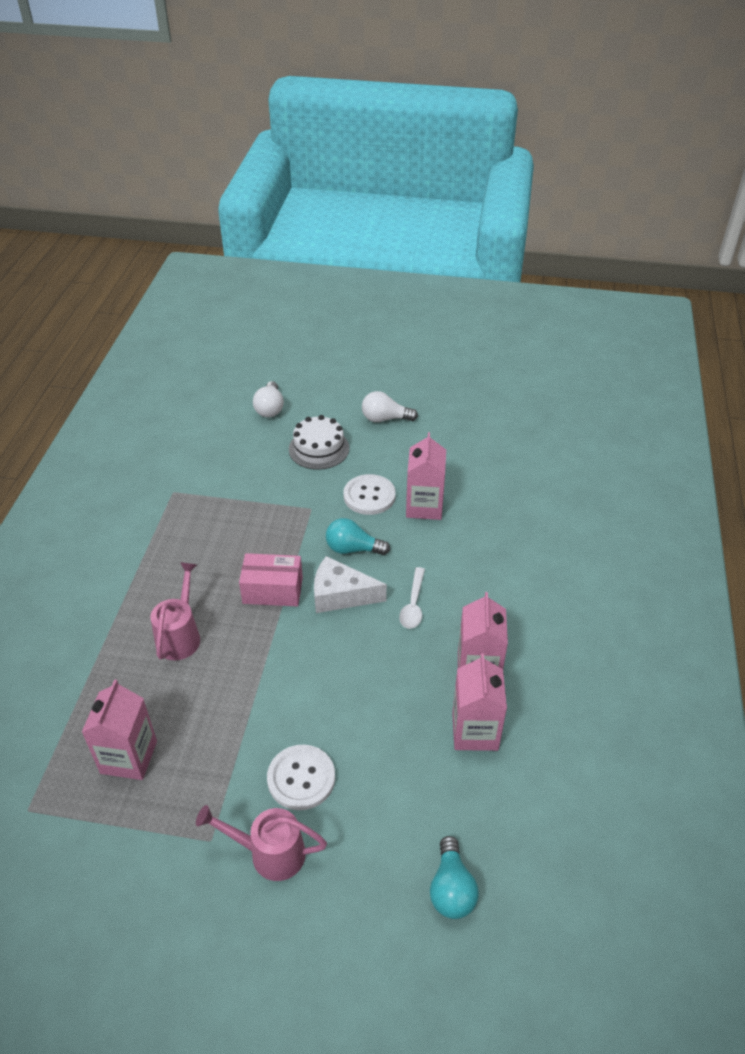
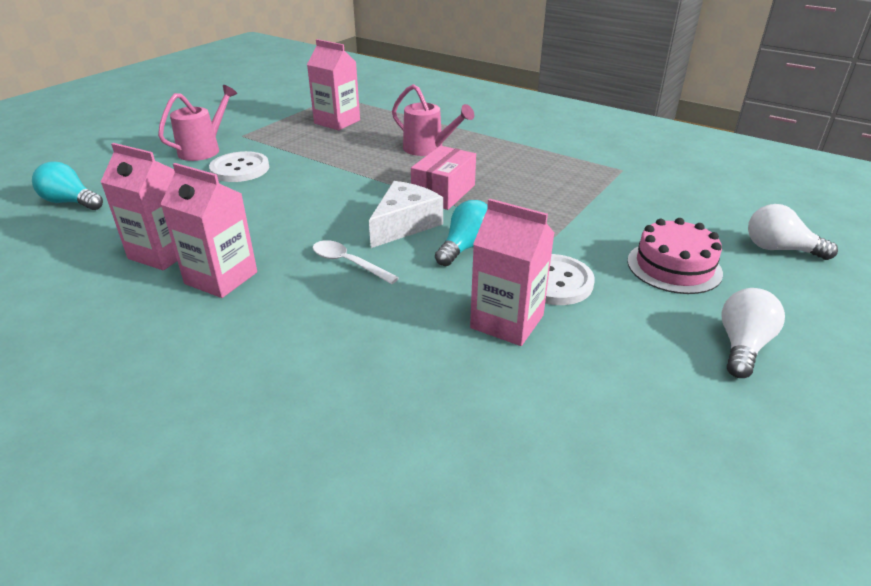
camera: 115 degrees right, 10 degrees down
white cake [289,415,350,470] -> pink cake [627,218,723,294]

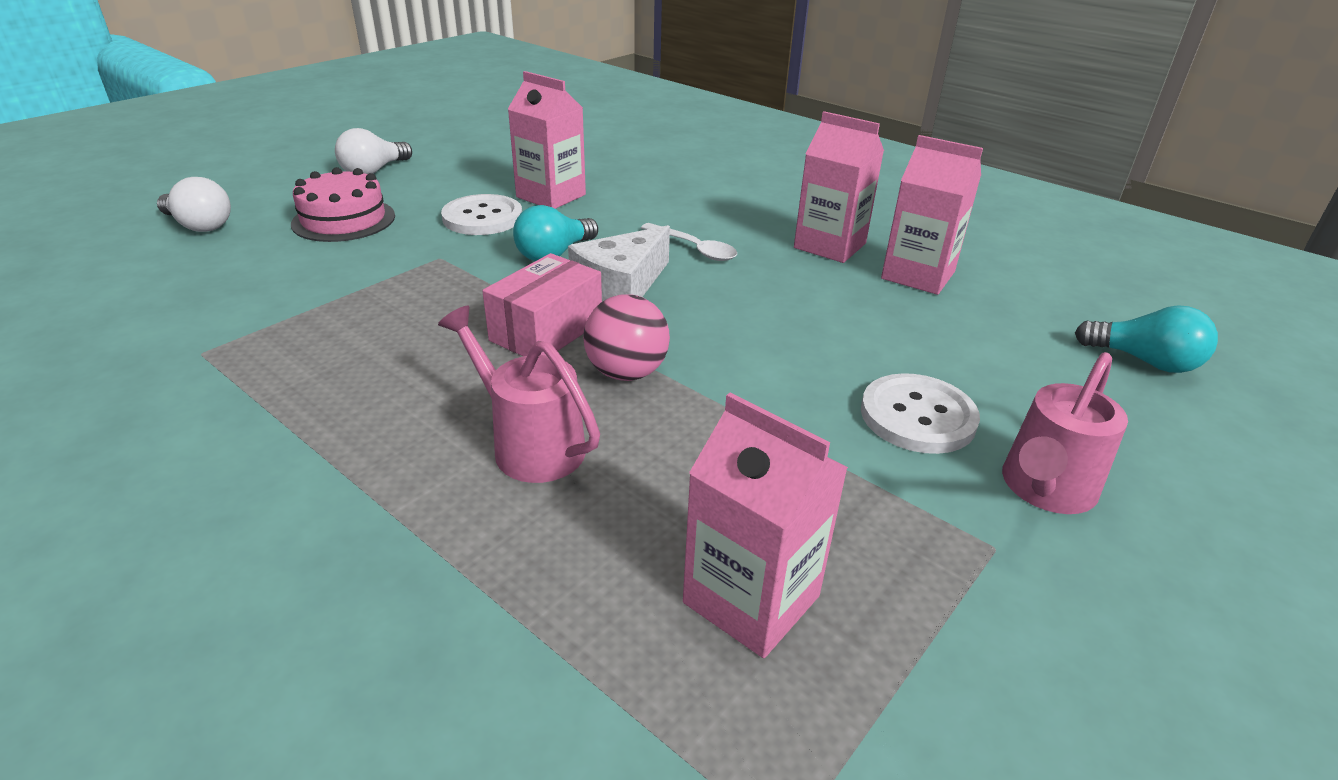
camera: 175 degrees left, 0 degrees up
none -> pink ball [583,294,670,381]

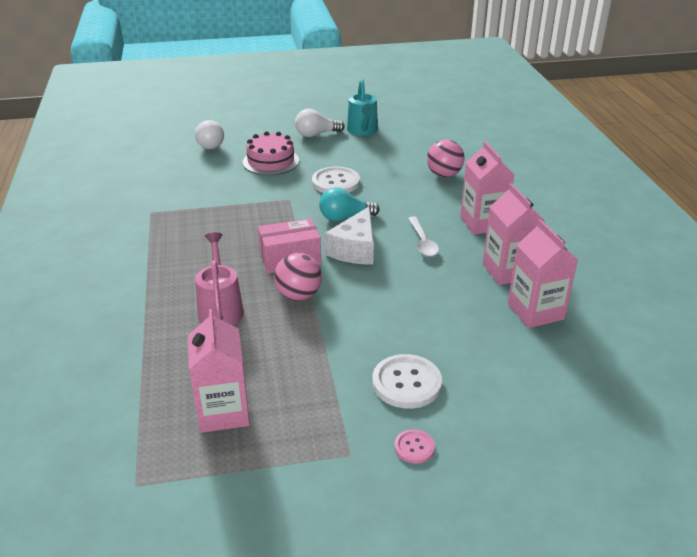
camera: 40 degrees right, 0 degrees up
pink carton [508,71,586,209] -> pink carton moved to [460,141,514,235]
white cheese [568,225,670,302] -> white cheese turned 60 degrees counterclockwise [324,207,374,265]
pink watering can [1002,352,1128,514] -> pink button [394,429,435,464]
turquoise light bulb [1075,305,1218,373] -> none
none -> turquoise watering can [347,79,378,136]
none -> pink ball [427,139,465,177]

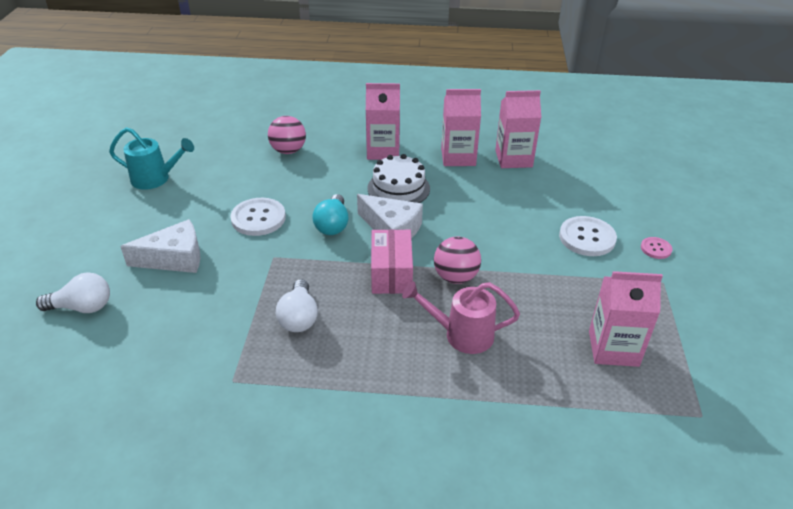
camera: 75 degrees left, 5 degrees up
pink cake [243,131,299,175] -> white cheese [120,219,200,273]
white light bulb [295,109,345,137] -> white light bulb moved to [276,279,318,332]
white spoon [408,216,439,257] -> white cake [367,154,430,203]

